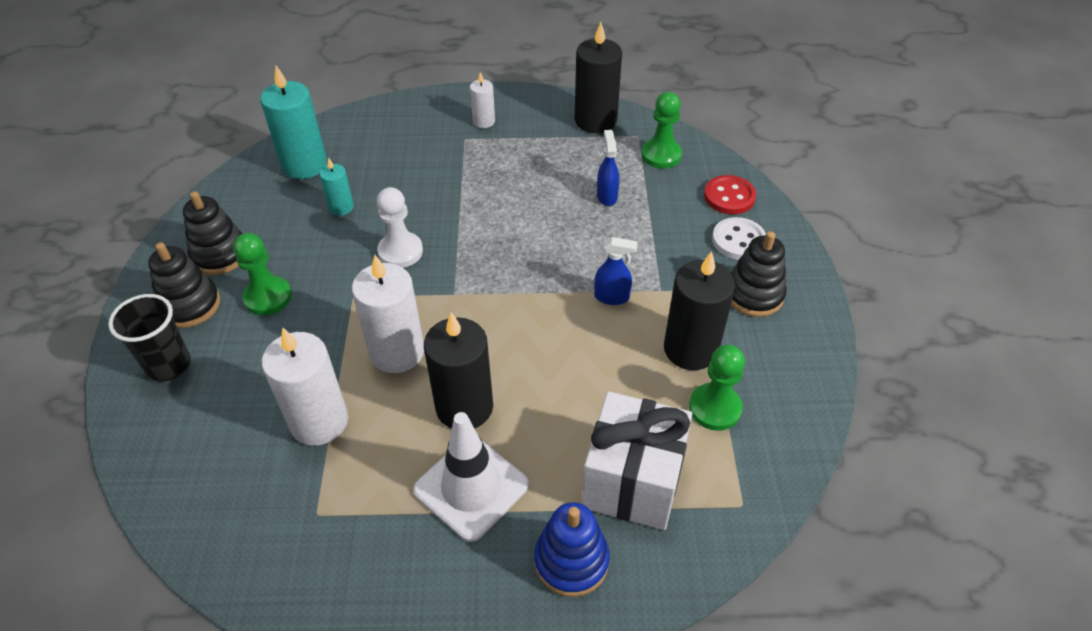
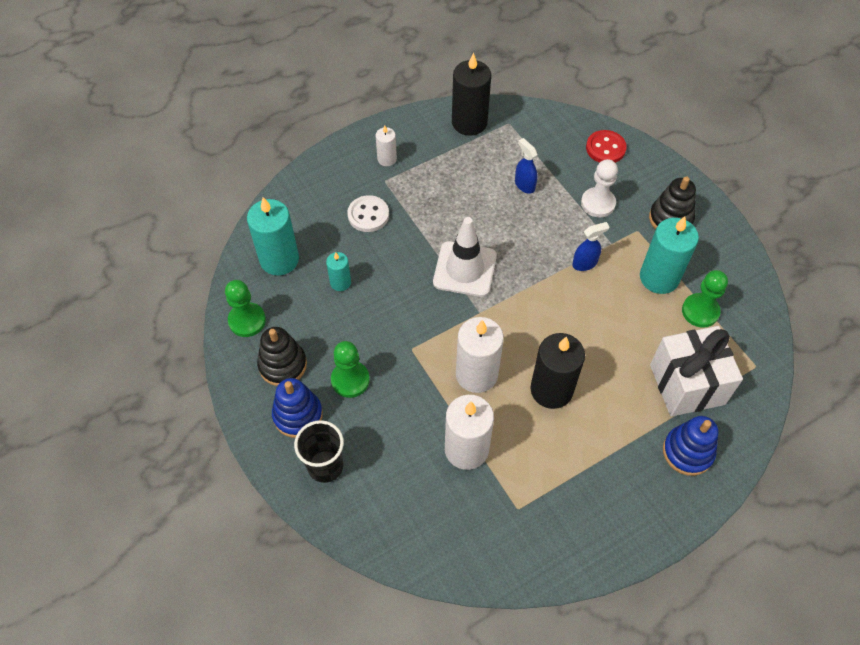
camera: 30 degrees left, 10 degrees up
black stacking toy [148,242,220,328] -> blue stacking toy [272,378,323,438]
white pawn [377,187,423,268] -> white pawn moved to [581,159,618,218]
white traffic cone [413,412,529,542] -> white traffic cone moved to [433,217,497,297]
green pawn [641,92,682,168] -> green pawn moved to [225,280,266,337]
black candle [664,251,735,370] -> turquoise candle [640,216,699,294]
white button [712,217,766,260] -> white button moved to [347,195,389,232]

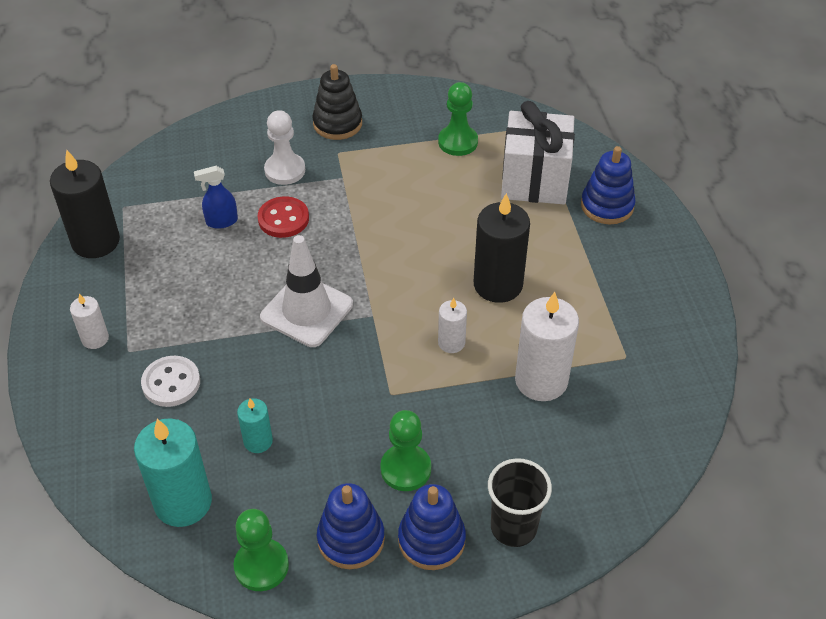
camera: 70 degrees left, 10 degrees down
black stacking toy [257,327,307,386] -> blue stacking toy [317,483,385,569]
white candle [456,317,504,393] -> white candle [438,298,467,353], size x0.53
blue spray bottle [572,222,609,271] -> none
red button [586,130,627,163] -> red button moved to [257,196,309,238]
turquoise candle [640,216,699,294] -> none

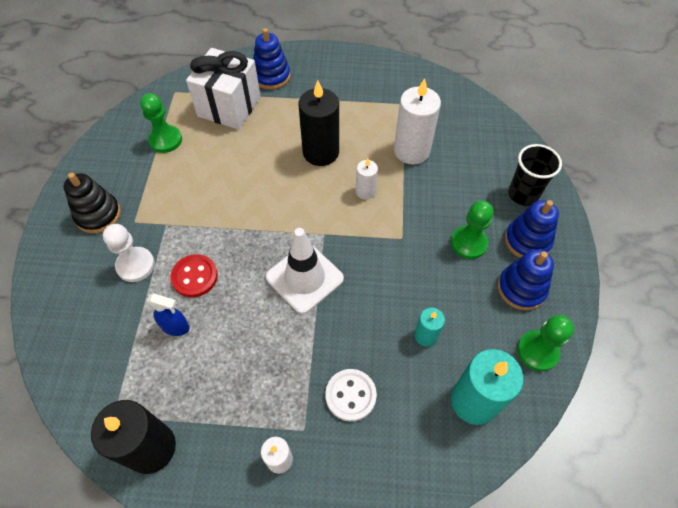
camera: 75 degrees left, 10 degrees up
blue spray bottle [194,166,238,229] -> blue spray bottle turned 75 degrees counterclockwise [147,293,190,336]

